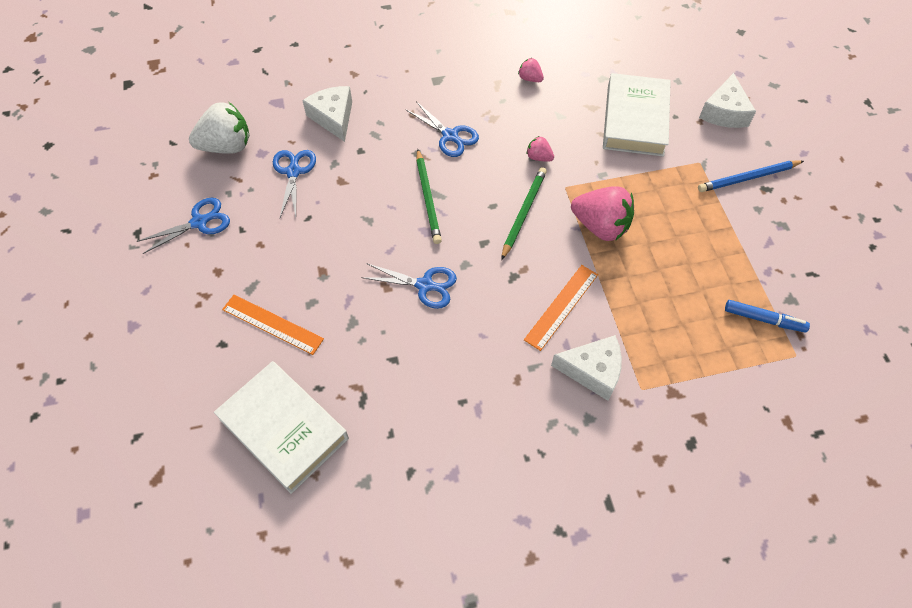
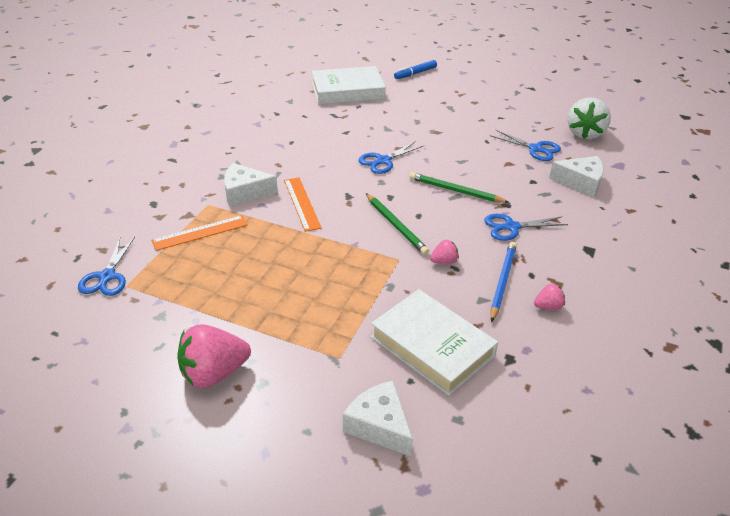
camera: 125 degrees right, 20 degrees down
blue scissors [137,198,230,254] -> blue scissors moved to [78,237,135,296]
orange ruler [222,295,324,355] -> orange ruler moved to [151,215,248,251]
white cheese [551,335,622,401] -> white cheese turned 45 degrees clockwise [224,163,278,207]
pink strawberry [571,186,634,241] -> pink strawberry moved to [177,324,251,388]
blue pencil [698,160,804,192] -> blue pencil moved to [490,242,517,322]
blue marker [725,300,810,333] -> blue marker moved to [394,60,437,79]

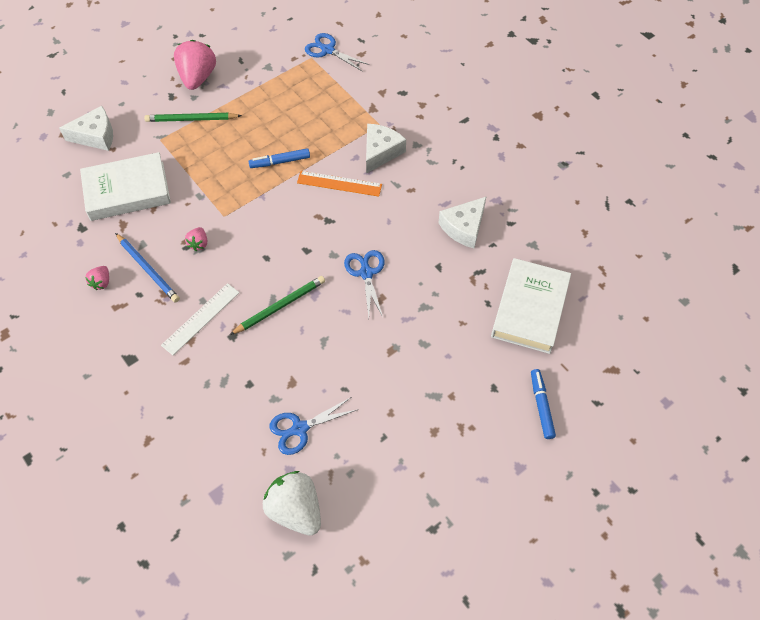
camera: 120 degrees right, 20 degrees up
orange ruler [151,215,248,251] -> none
green pencil [366,193,429,255] -> green pencil moved to [144,113,242,122]
blue scissors [484,214,568,241] -> white ruler [161,283,239,355]
white cheese [549,156,604,197] -> white cheese moved to [438,196,487,248]
none -> blue marker [248,148,310,168]

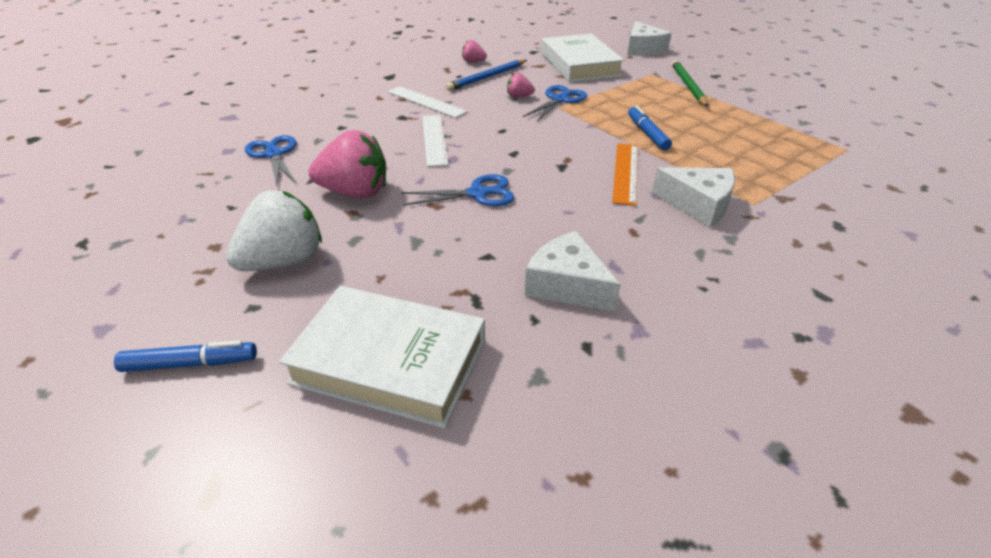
camera: 90 degrees right, 20 degrees down
pink strawberry [174,40,216,90] -> pink strawberry moved to [308,130,386,199]
green pencil [230,276,325,335] -> white ruler [422,115,449,167]
white strawberry [263,471,321,536] -> white strawberry moved to [226,191,322,271]
blue scissors [305,33,369,71] -> blue scissors moved to [523,85,587,122]

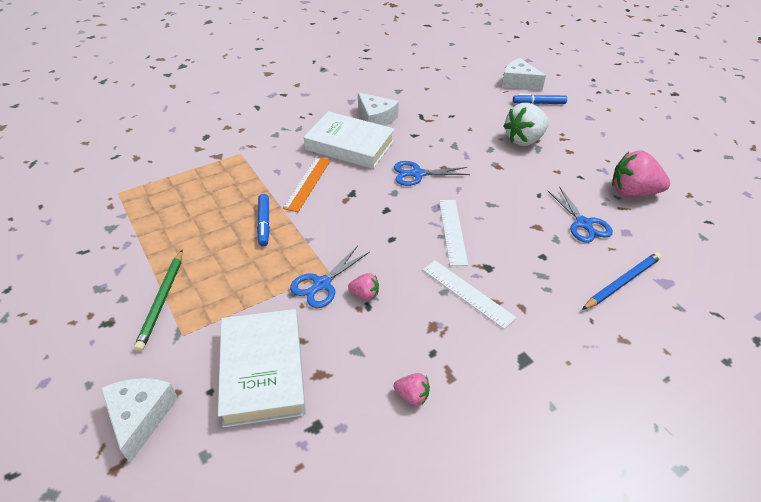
camera: 175 degrees left, 5 degrees up
white book [279,286,485,428] -> white book moved to [304,111,394,169]
pink strawberry [308,130,386,199] -> pink strawberry moved to [612,151,670,197]
blue pencil [446,60,527,91] -> blue pencil moved to [582,252,662,310]
white cheese [652,167,735,227] -> white cheese moved to [502,58,546,90]

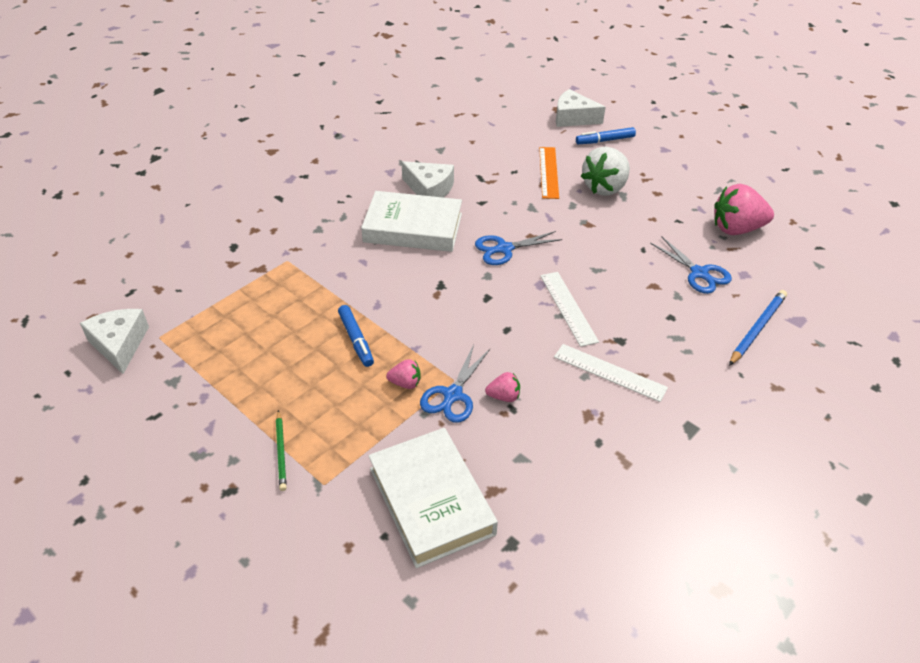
camera: 15 degrees left, 0 degrees up
white cheese [101,378,178,463] -> white cheese moved to [80,309,149,374]
green pencil [134,250,183,352] -> green pencil [276,410,287,491], size x0.65
orange ruler [283,157,331,212] -> orange ruler moved to [539,147,559,199]
pink strawberry [394,373,430,406] -> pink strawberry moved to [386,359,421,389]

